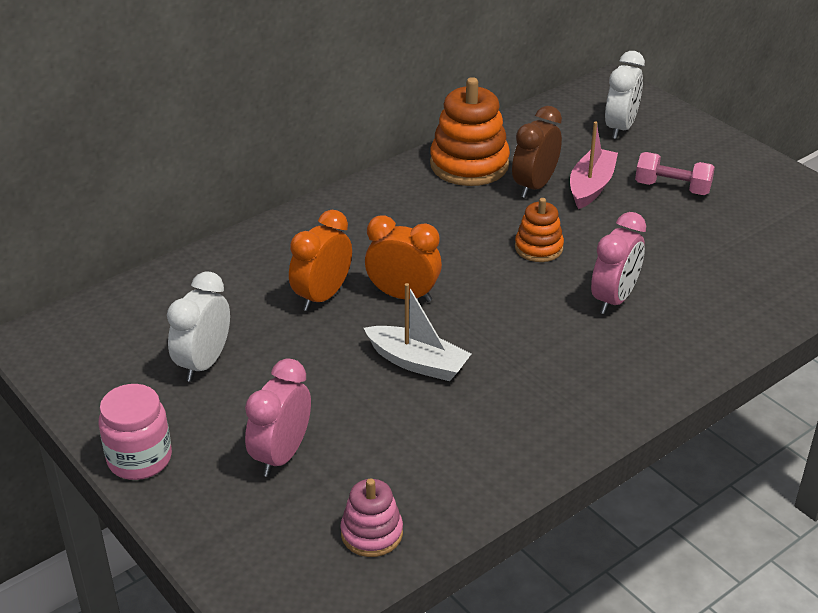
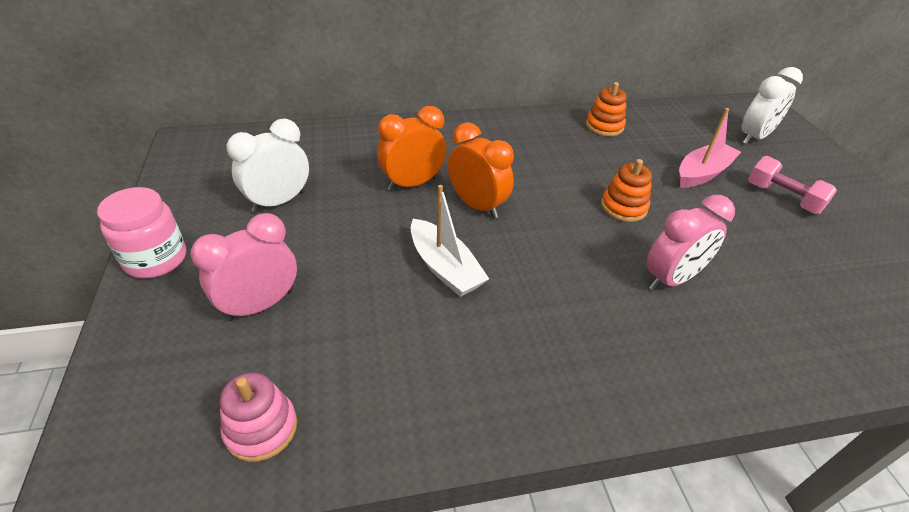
camera: 25 degrees right, 5 degrees up
orange stacking toy [430,77,510,186] -> orange stacking toy [586,82,627,136], size x0.56
brown clock [512,106,562,198] -> none

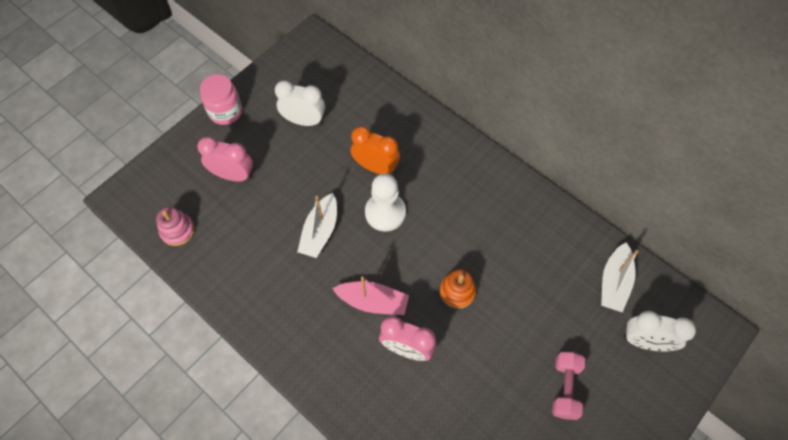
camera: 55 degrees right, 20 degrees up
orange clock [448,122,514,219] -> white pawn [365,173,406,232]
orange stacking toy [586,82,627,136] -> none
pink boat [679,108,741,188] -> pink boat moved to [332,277,409,315]
none -> white boat [601,242,639,313]

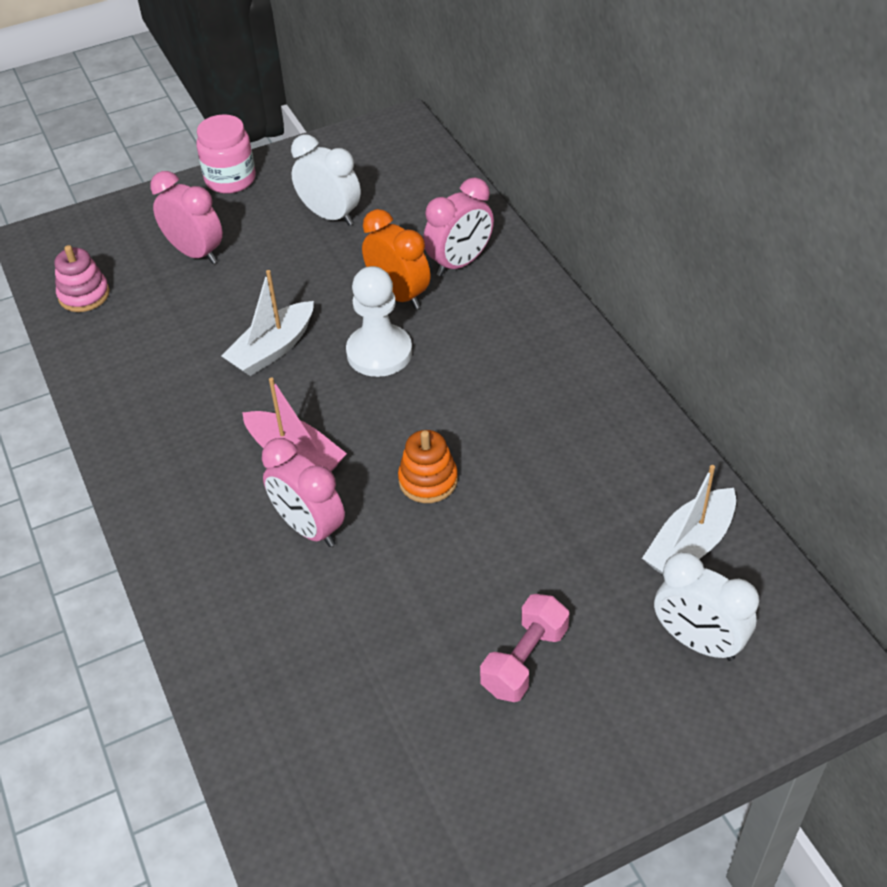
camera: 25 degrees right, 15 degrees down
none -> pink clock [423,177,494,276]

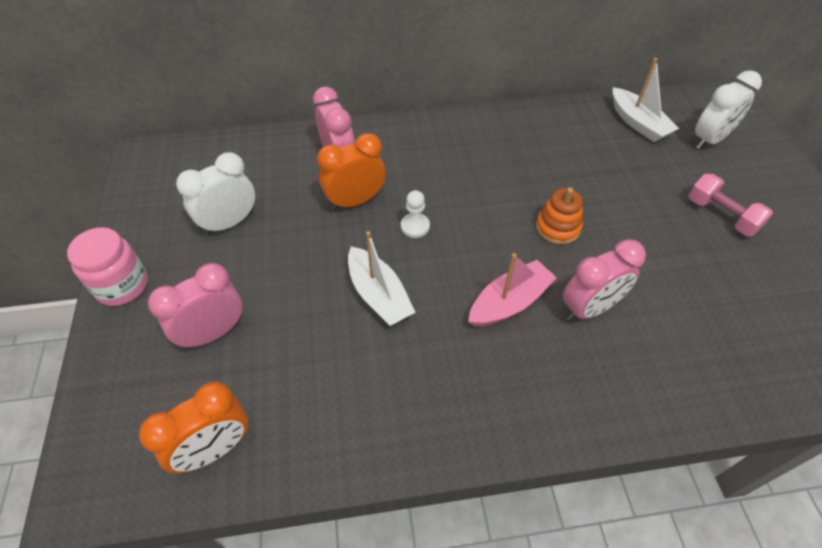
camera: 75 degrees left, 5 degrees up
pink stacking toy [55,245,110,312] -> orange clock [139,382,248,473]
white pawn [346,266,412,377] -> white pawn [401,190,430,238], size x0.54

